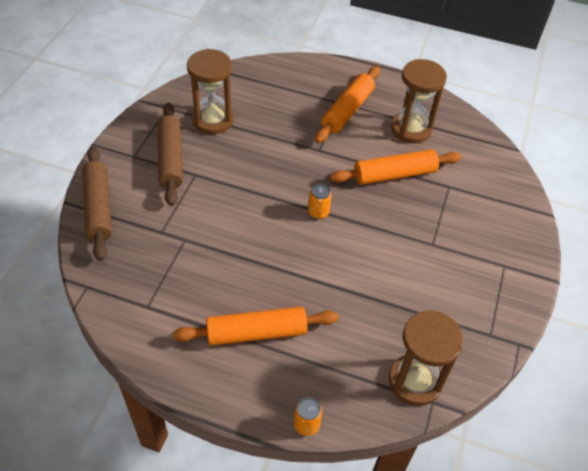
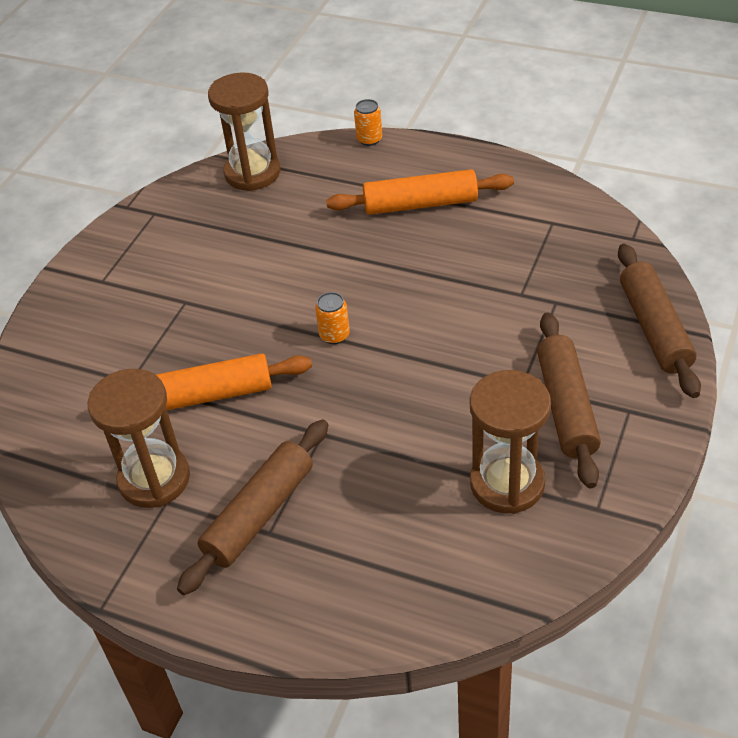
camera: 170 degrees left, 5 degrees down
orange rolling pin [315,66,380,143] -> brown rolling pin [177,419,328,595]

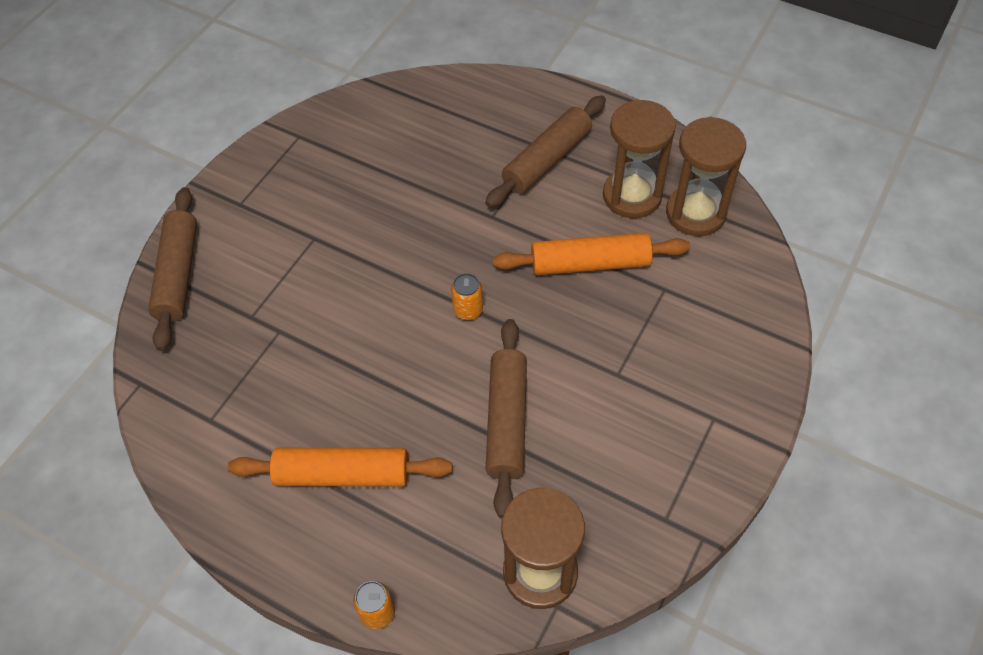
camera: 175 degrees left, 10 degrees up
brown hourglass [470,370,551,514] -> brown hourglass moved to [666,117,746,236]
brown rolling pin [537,312,601,488] -> brown rolling pin moved to [486,319,527,518]

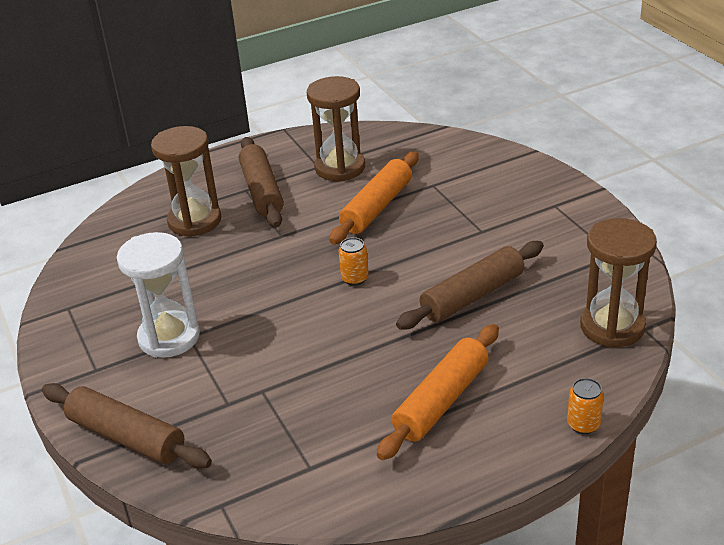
camera: 55 degrees left, 20 degrees down
brown rolling pin [486,319,527,518] -> brown rolling pin turned 75 degrees counterclockwise [396,241,544,330]
brown hourglass [666,117,746,236] -> brown hourglass moved to [151,126,221,237]
none -> white hourglass [117,232,200,358]

